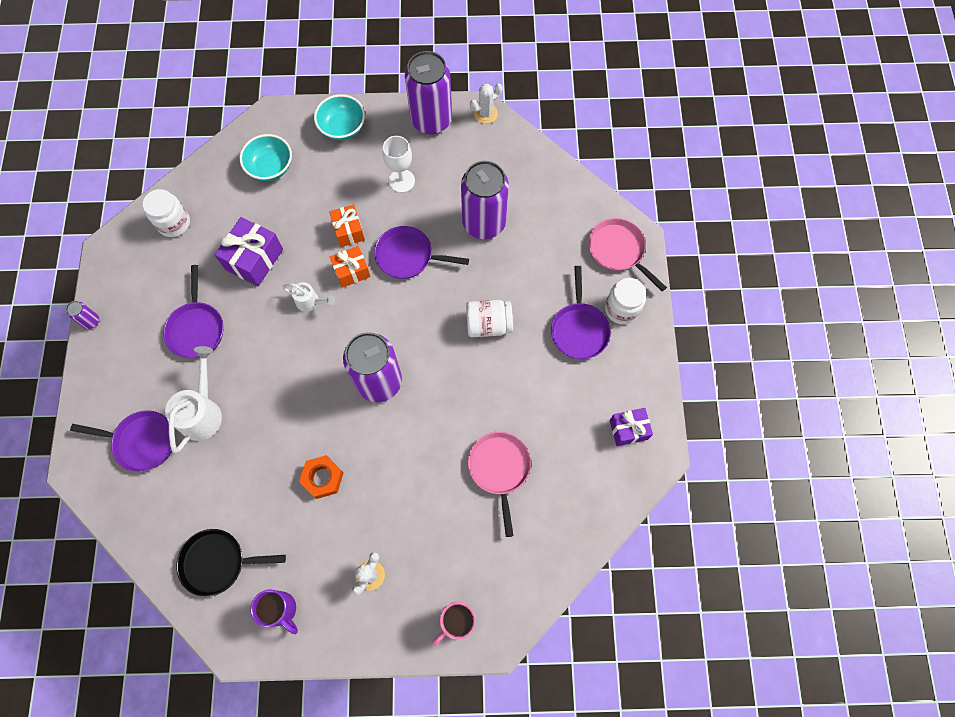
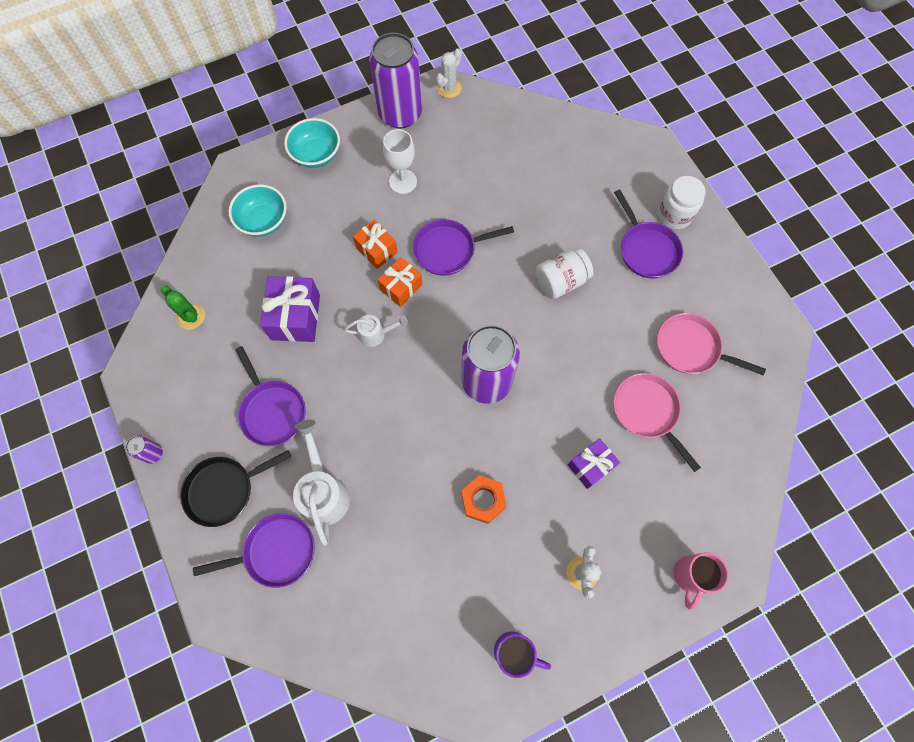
camera: 25 degrees left, 0 degrees up
white jar [143,189,190,237] -> green cactus [161,285,205,330]
black pan [176,529,286,597] -> black pan moved to [180,450,291,527]
purple can [461,161,509,239] -> none
pink pan [588,218,667,291] -> pink pan moved to [657,313,766,375]
purple gift [609,408,653,446] -> purple gift moved to [568,438,620,489]

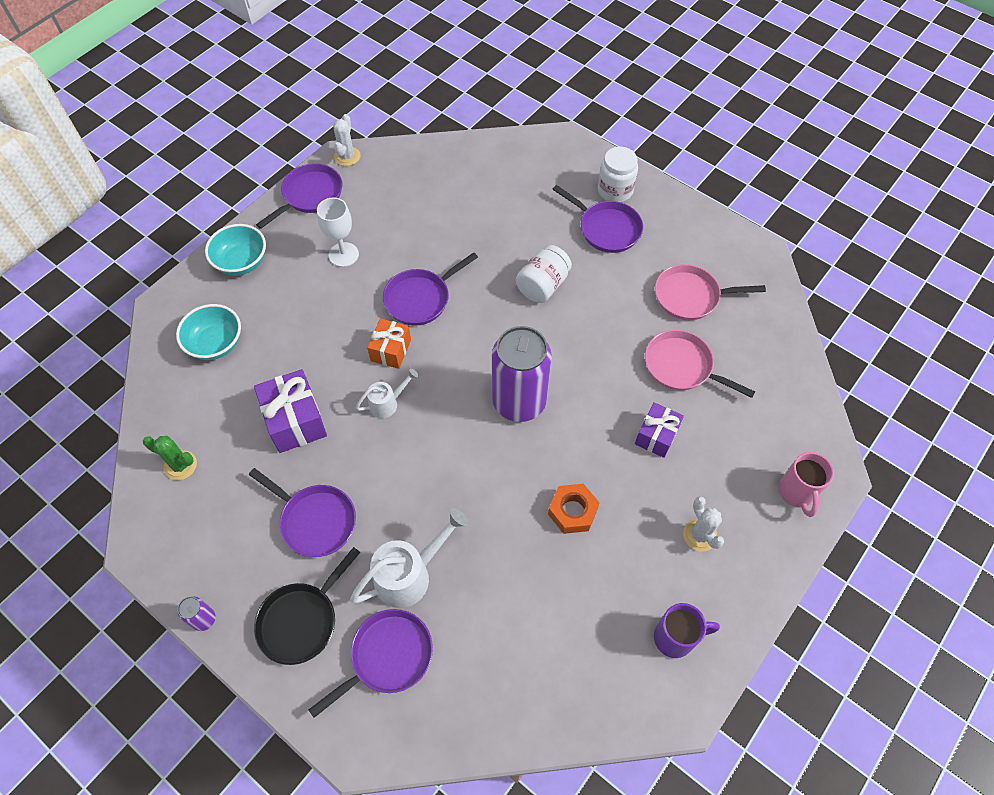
camera: 25 degrees left, 10 degrees down
white watering can [293,420,350,546] -> white watering can turned 90 degrees clockwise [350,508,469,608]
orange gift [353,220,398,269] -> none
purple can [369,33,422,128] -> purple pan [256,163,342,229]

